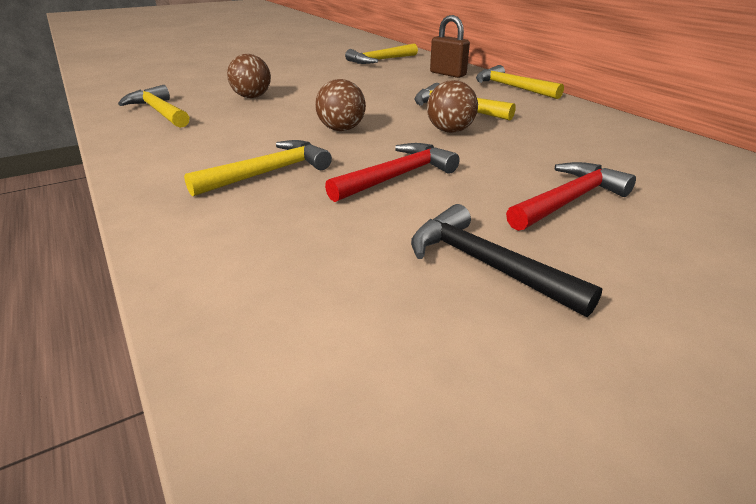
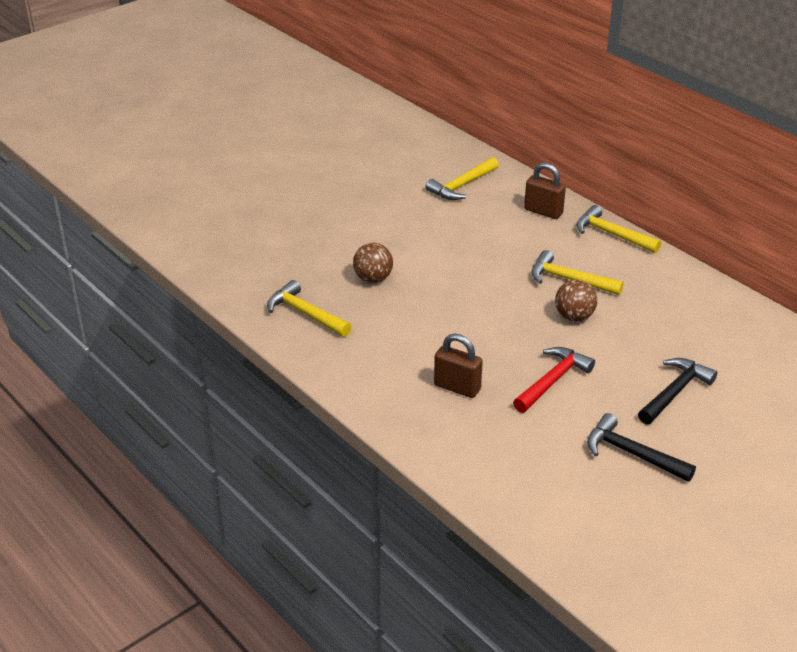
camera: 10 degrees left, 5 degrees up
yellow hammer [184,140,332,196] -> brown padlock [434,334,483,398]
brown ball [315,79,366,131] -> none
red hammer [506,162,636,231] -> black hammer [638,358,717,425]

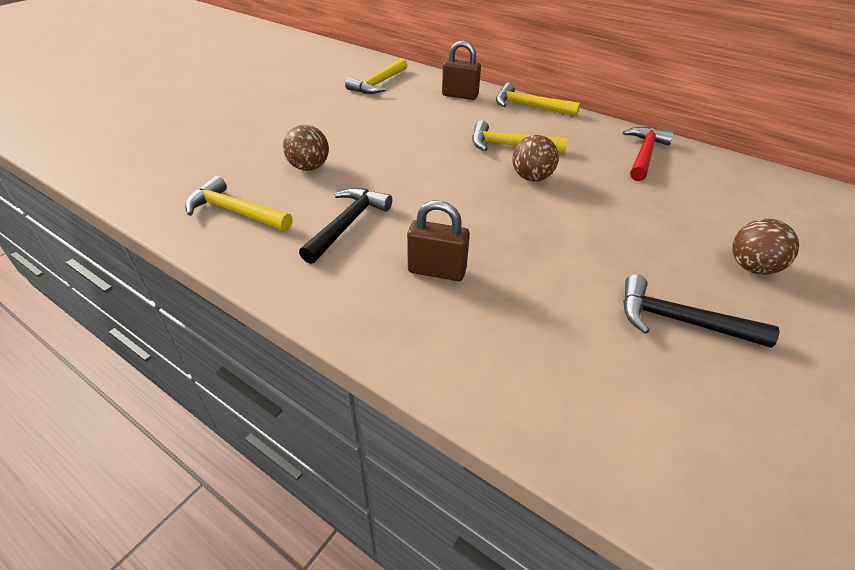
camera: 15 degrees left, 5 degrees up
red hammer [513,347,595,413] -> red hammer moved to [623,127,674,181]
black hammer [638,358,717,425] -> black hammer moved to [299,188,392,264]
none -> brown ball [732,219,799,275]

